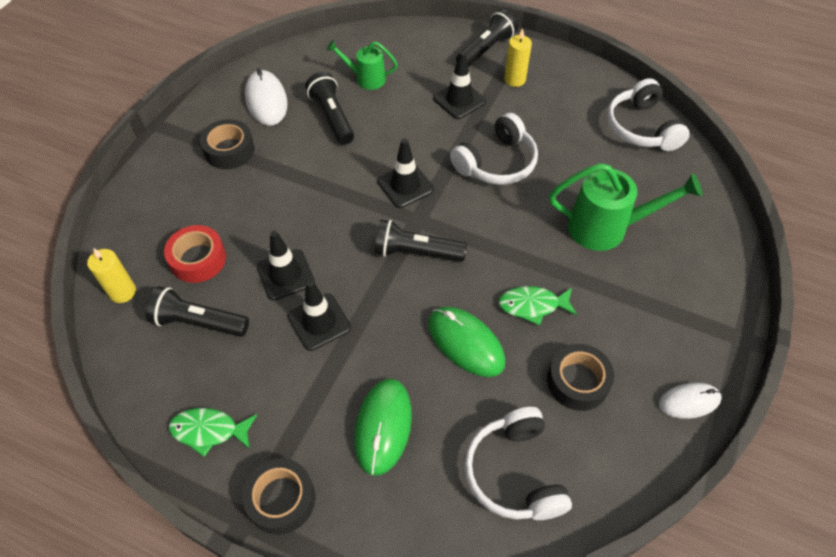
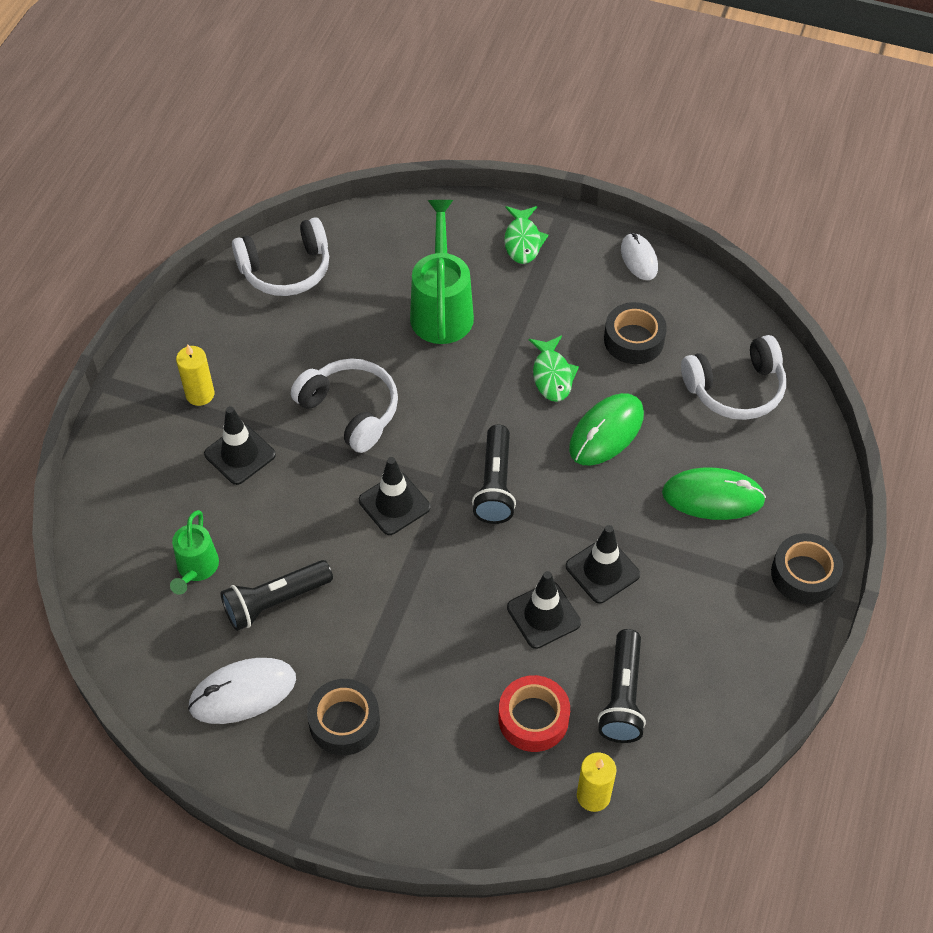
camera: 95 degrees left, 0 degrees up
green fish [169,408,257,457] -> green fish moved to [504,206,549,264]
black flashlight [456,9,518,67] -> none

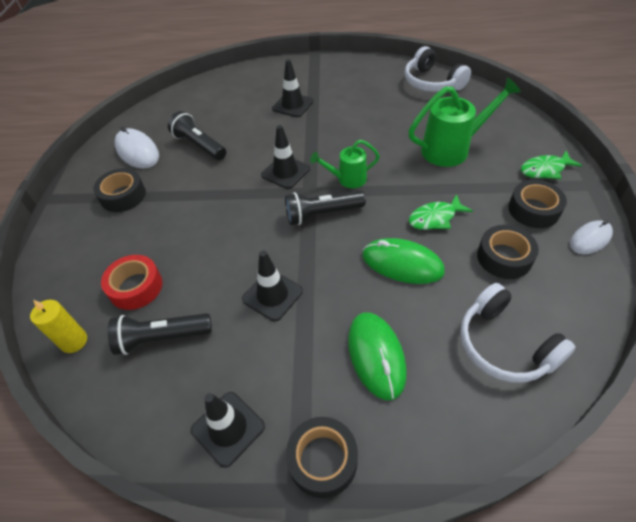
camera: 75 degrees right, 5 degrees down
green watering can [170,510,219,595] -> green watering can moved to [310,140,380,188]
yellow candle [176,344,215,406] -> none
white headphones [291,358,398,453] -> none
black traffic cone [507,571,581,649] -> black traffic cone moved to [191,392,265,468]
none -> black tape [508,180,567,228]

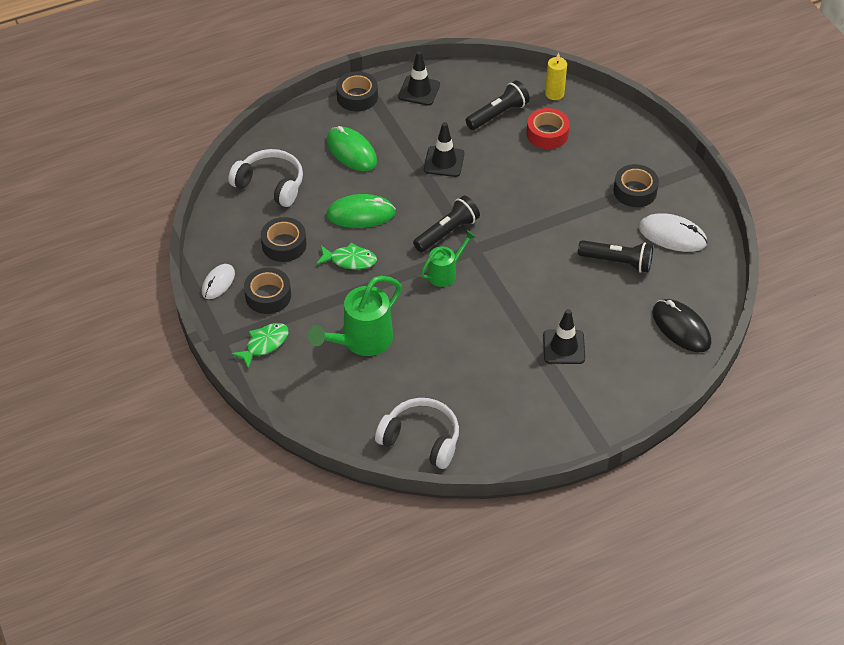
camera: 150 degrees right, 0 degrees up
black traffic cone [261,125,310,189] -> none
green fish [409,194,473,230] -> green fish turned 60 degrees clockwise [316,243,377,270]
none -> black mouse [652,299,711,352]

